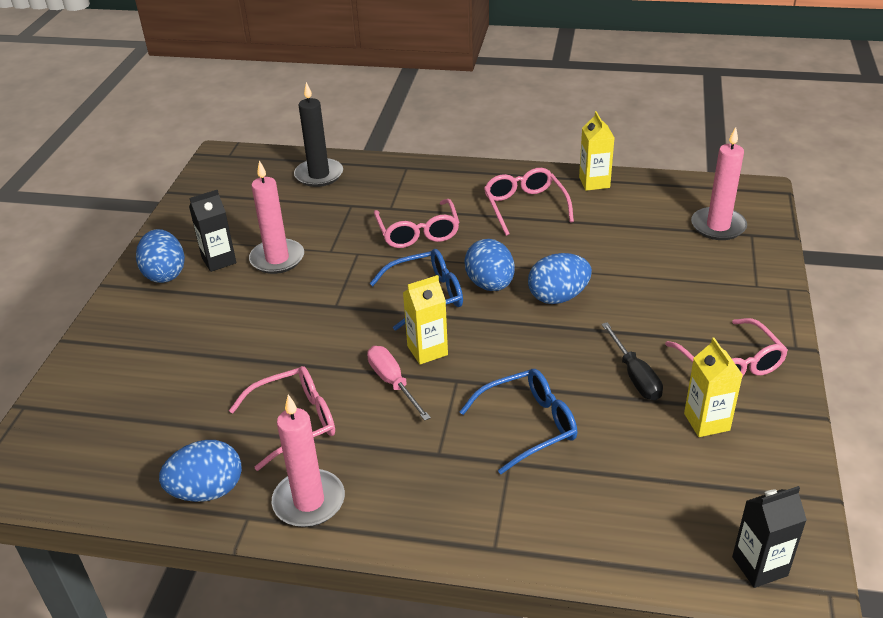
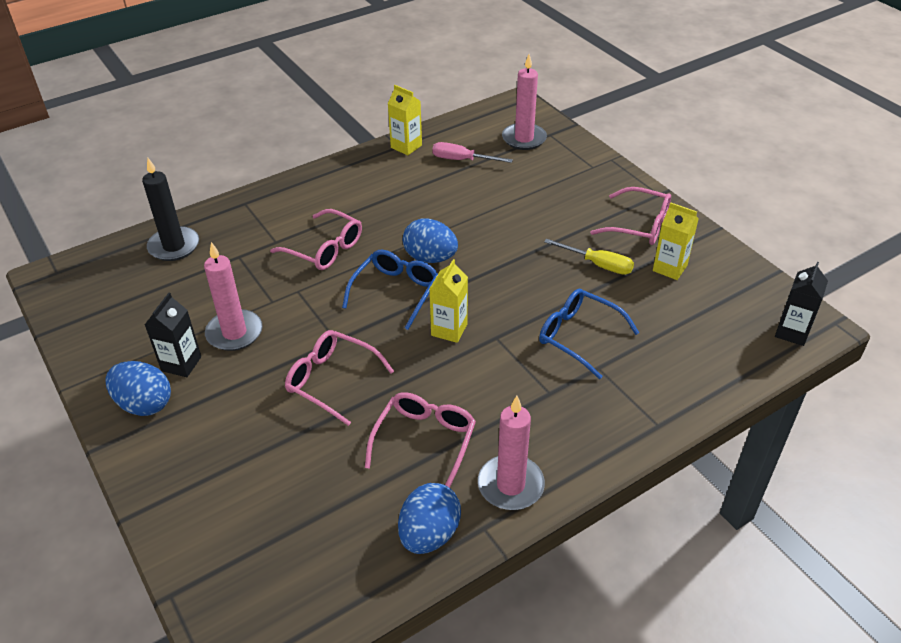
camera: 45 degrees left, 5 degrees up
pink screwdriver [367,346,431,421] -> pink screwdriver moved to [432,142,513,163]
blue glasses [460,369,577,474] -> blue glasses turned 75 degrees counterclockwise [539,289,639,379]
pink glasses [484,168,574,236] -> pink glasses moved to [285,330,394,426]
blue egg [528,253,592,304] -> none
black screwdriver [601,322,663,401] -> yellow screwdriver [544,239,634,275]

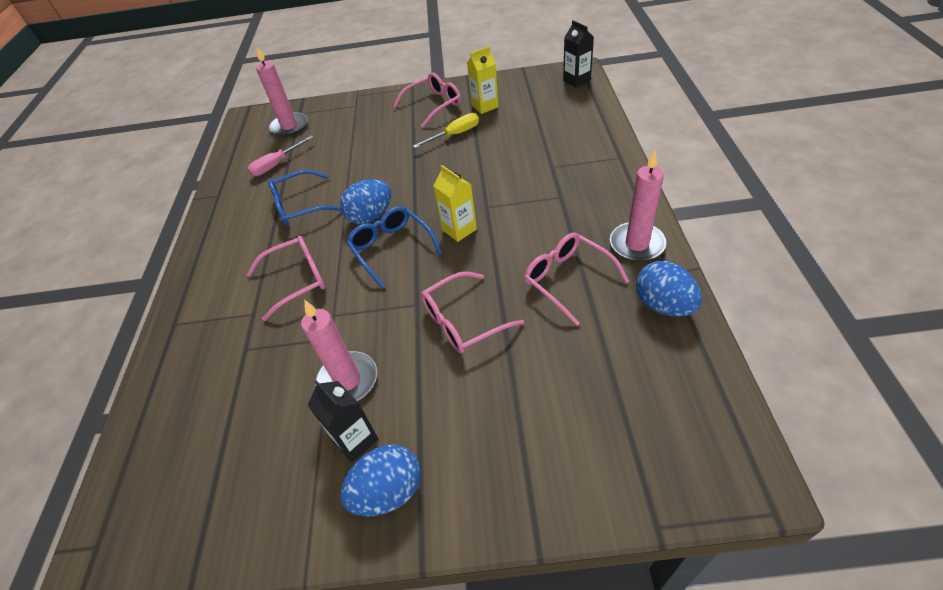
camera: 55 degrees left, 5 degrees up
black candle [142,158,199,261] -> none
yellow carton [388,85,422,155] -> none
blue glasses [539,289,639,379] -> blue glasses moved to [268,170,341,226]

